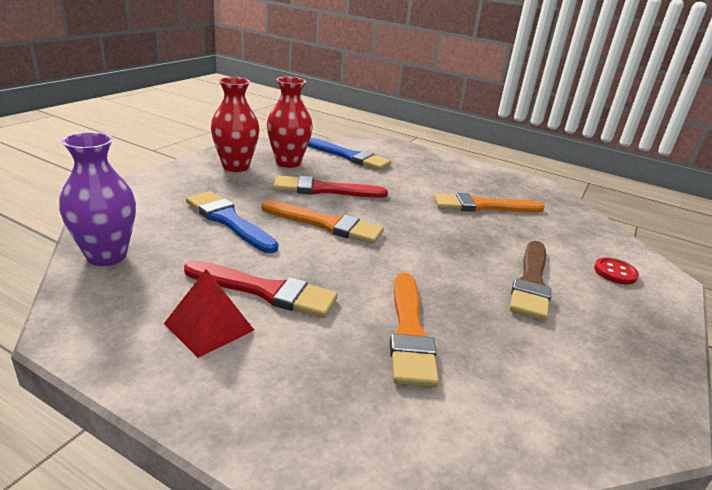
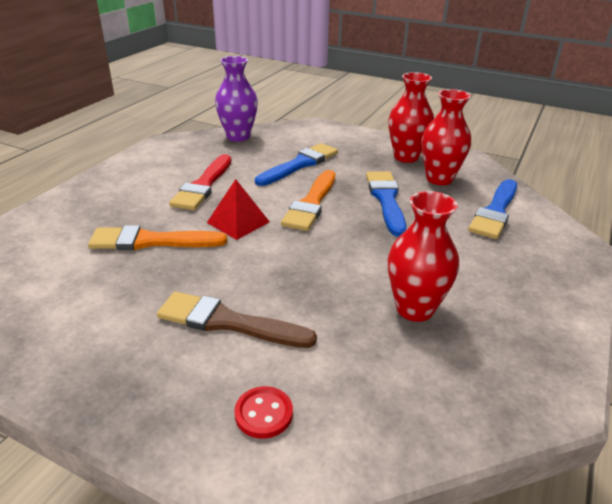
camera: 90 degrees right, 5 degrees up
red pyramid [164,269,254,358] -> red pyramid moved to [207,179,270,240]
red brush [273,175,388,198] -> blue brush [366,171,406,236]
orange brush [433,193,545,213] -> red vase [388,191,459,322]

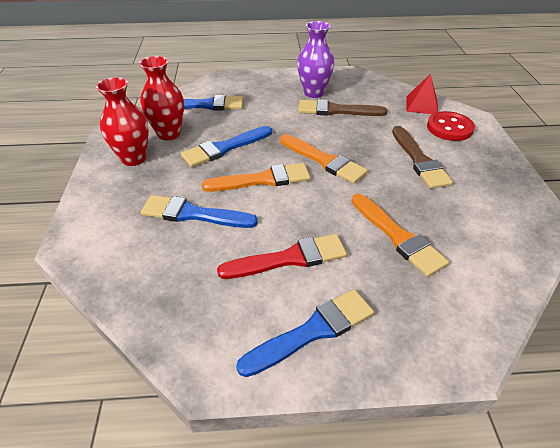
camera: 120 degrees left, 10 degrees up
red pyramid [207,179,270,240] -> red pyramid moved to [406,74,438,114]
purple vase [215,56,258,142] -> purple vase moved to [297,21,334,98]
red button [234,386,293,439] -> red button [427,111,475,141], size x1.61
red vase [388,191,459,322] -> brown brush [298,99,387,116]
none -> blue brush [236,289,374,377]
none -> orange brush [280,134,368,184]

